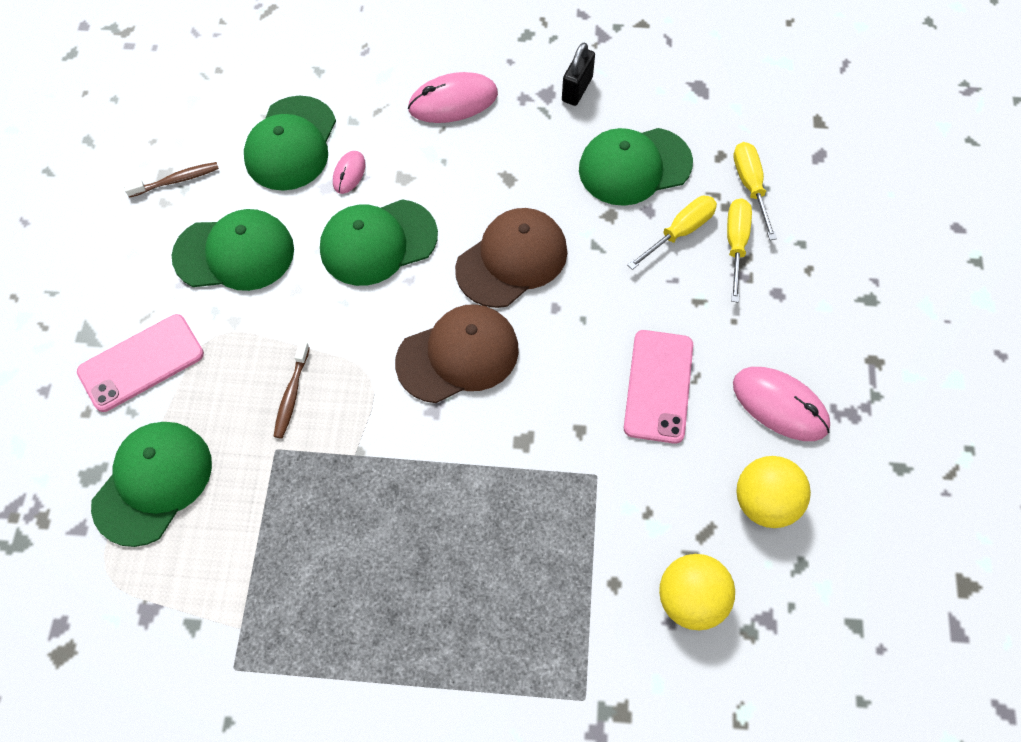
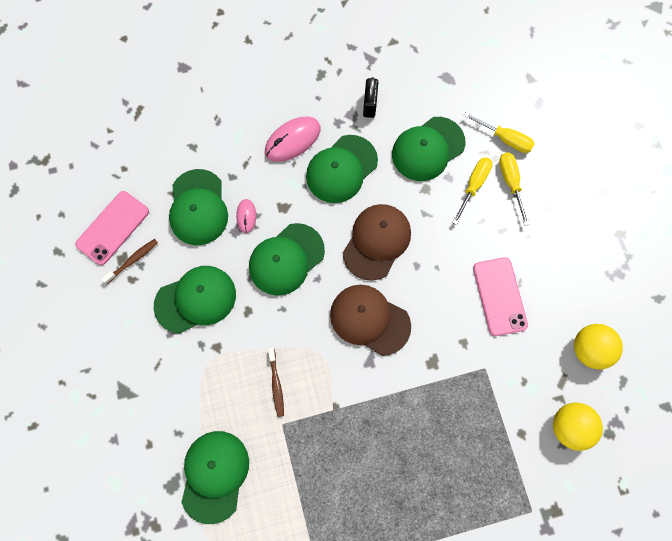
camera: 20 degrees left, 10 degrees up
pink phone [77,314,204,412] -> pink phone moved to [75,191,149,265]
brown cap [395,304,519,403] -> brown cap turned 105 degrees counterclockwise [330,285,411,356]
yellow screwdriver [733,142,777,240] -> yellow screwdriver turned 150 degrees clockwise [463,112,535,153]
pink mouse [733,367,830,441] -> none
none -> green cap [306,135,378,203]

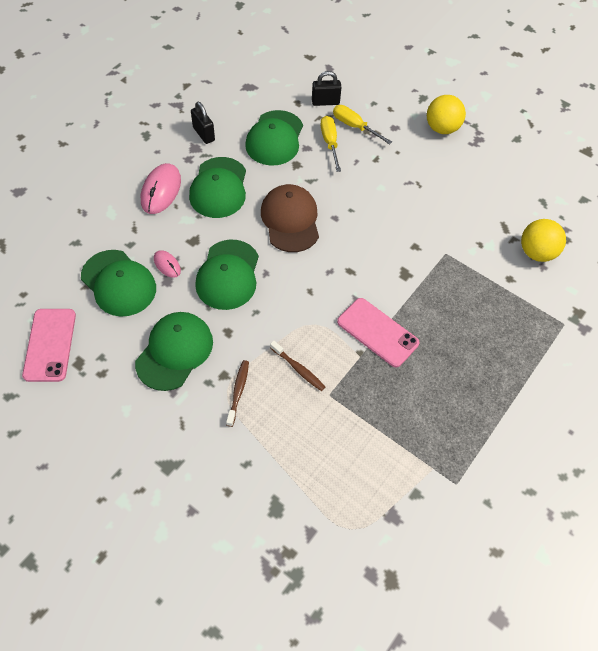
camera: 40 degrees left, 15 degrees down
brown toothbrush [101,239,158,284] -> brown toothbrush moved to [226,360,249,427]
green cap [181,431,249,524] -> none
brown cap [330,285,411,356] -> none
yellow screwdriver [463,112,535,153] -> black padlock [312,71,342,106]
pink phone [473,257,528,336] -> pink phone moved to [337,298,420,367]
yellow ball [574,324,623,369] -> yellow ball moved to [427,95,466,134]

